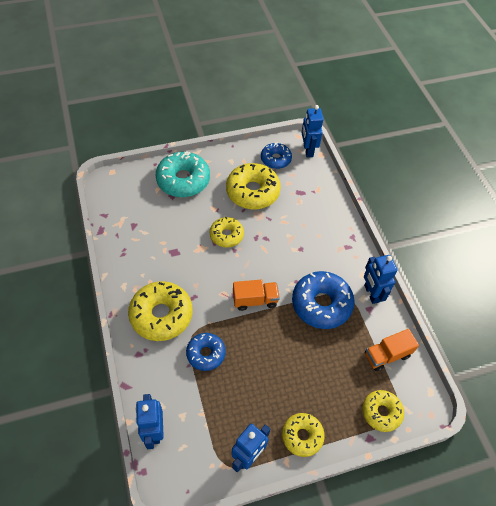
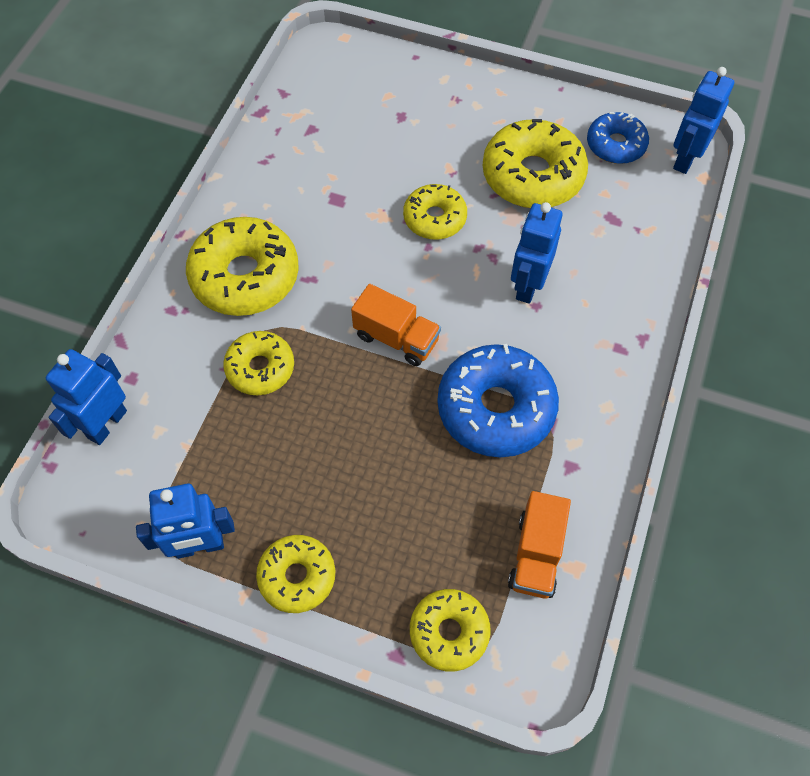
camera: 40 degrees right, 5 degrees up
turquoise donut [156,151,210,197] -> none
blue donut [186,333,226,371] -> yellow donut [223,331,294,395]
blue robot [364,255,398,304] -> blue robot moved to [511,202,562,304]
orange truck [365,329,419,371] -> orange truck turned 90 degrees counterclockwise [508,491,571,599]

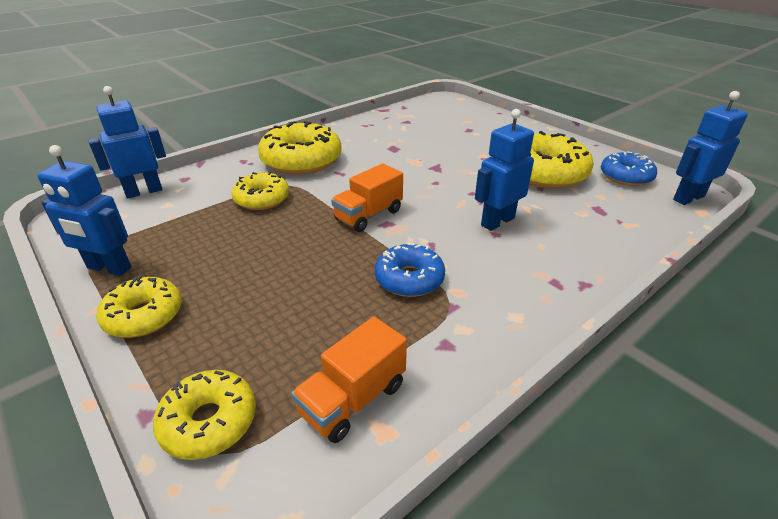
camera: 30 degrees right, 25 degrees down
orange truck [351,284,441,366] -> orange truck turned 75 degrees clockwise [331,163,403,232]
yellow donut [403,184,467,240] -> none
blue donut [437,344,559,457] -> blue donut [375,243,445,297], size x0.60

